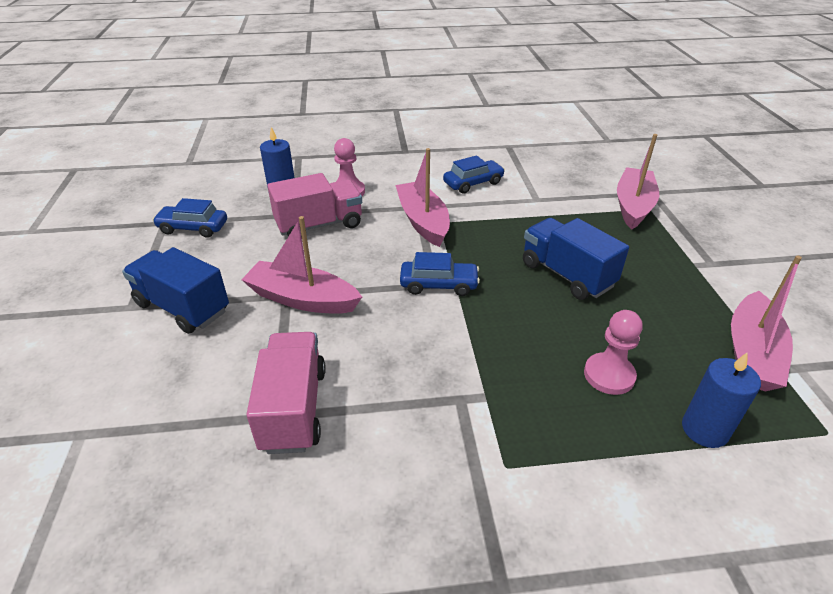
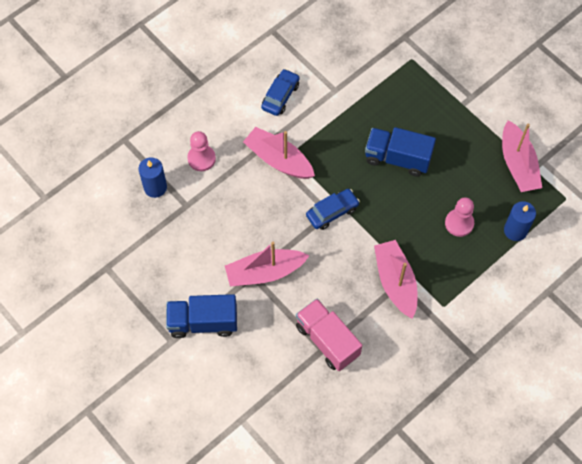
camera: 35 degrees left, 25 degrees up
blue car [152,198,227,238] -> none
pink truck [267,173,362,237] -> none
pink boat [617,134,659,230] -> pink boat moved to [374,240,417,319]

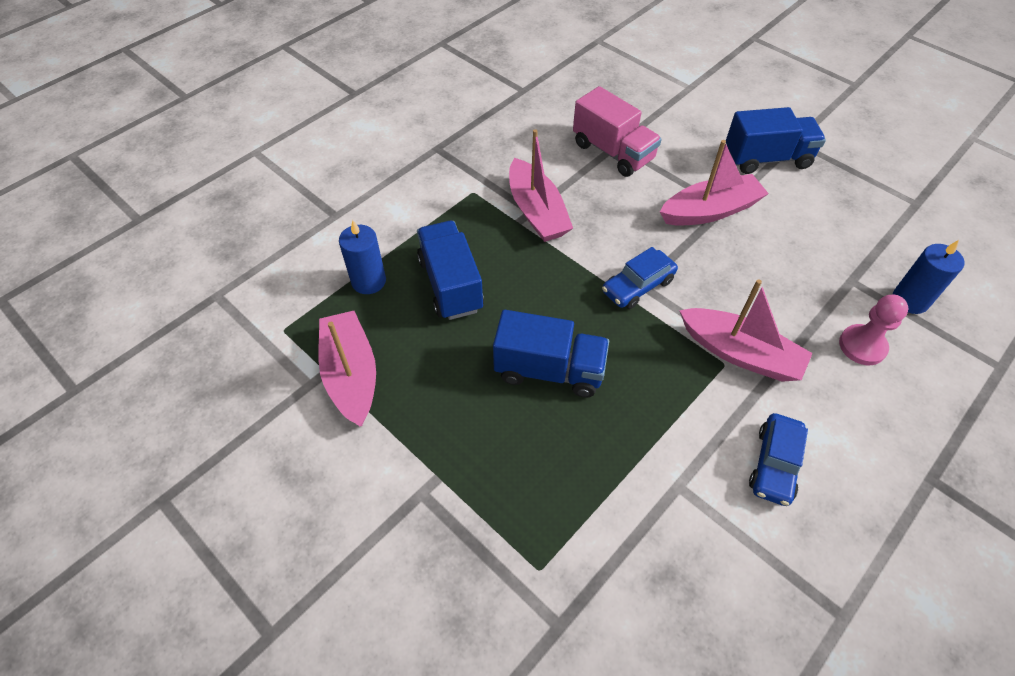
camera: 175 degrees right, 10 degrees down
pink pawn [445,197,474,237] -> blue truck [417,221,484,320]

